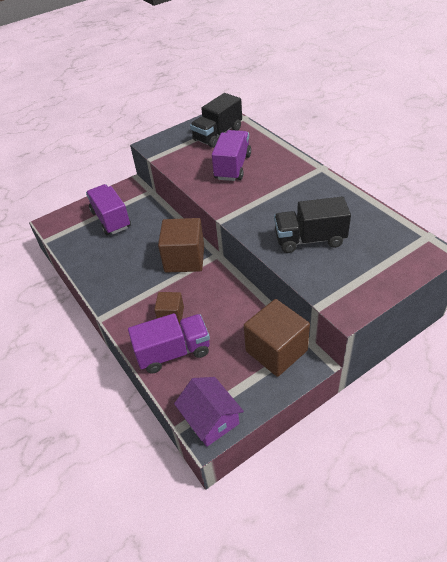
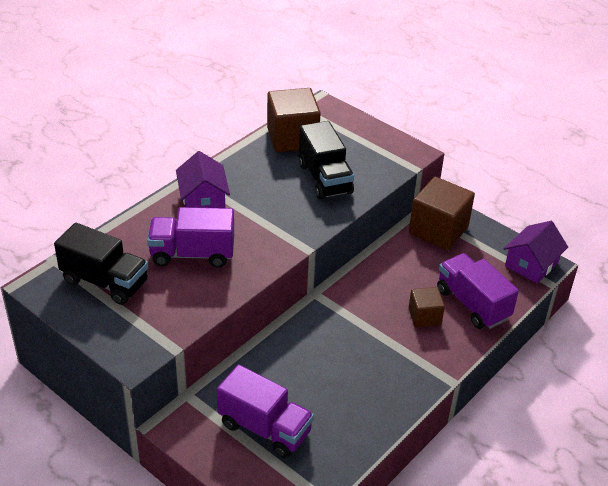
camera: 110 degrees left, 5 degrees down
purple truck [86,184,131,235] -> purple truck turned 105 degrees counterclockwise [217,365,314,458]
brown cube [158,218,204,273] -> brown cube moved to [267,88,321,153]
none -> purple house [176,151,230,208]

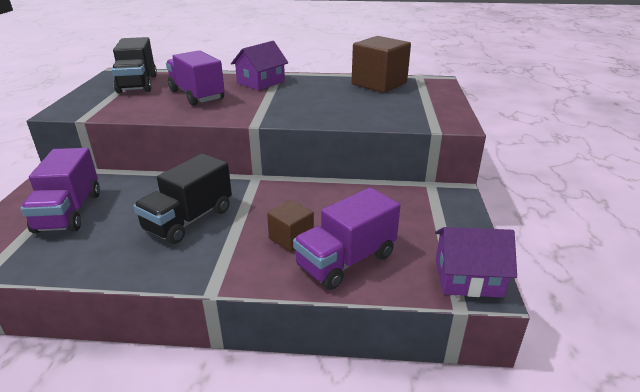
camera: 55 degrees right, 10 degrees down
black truck [299,121,354,200] -> black truck moved to [133,153,232,244]
brown cube [409,177,475,250] -> none
purple truck [437,253,519,329] -> purple truck turned 150 degrees counterclockwise [293,187,401,290]

